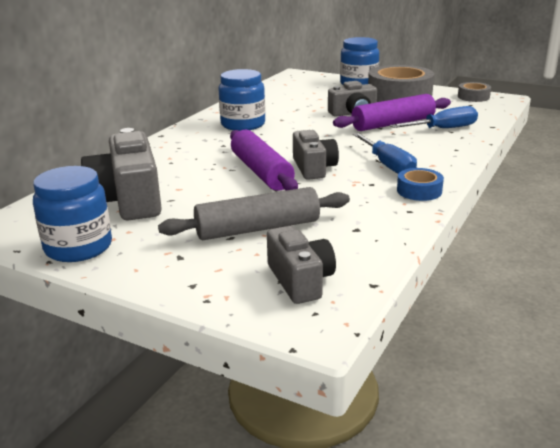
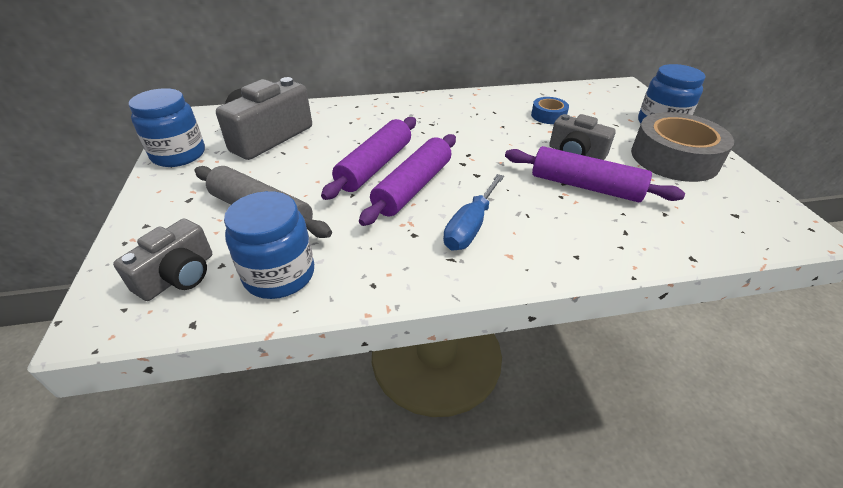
camera: 50 degrees right, 15 degrees up
blue jar [218,69,265,131] -> blue jar moved to [224,191,314,299]
grey camera [293,130,339,180] -> purple rolling pin [359,134,456,226]
blue screwdriver [390,106,478,128] -> none
blue tape [397,168,444,201] -> blue tape moved to [531,97,569,124]
grey tape [458,82,491,102] -> none

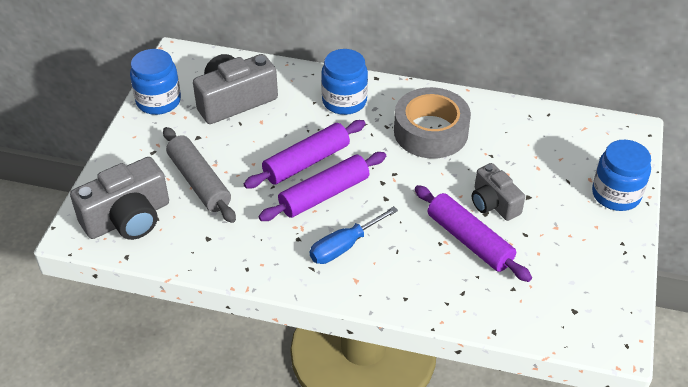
camera: 25 degrees right, 5 degrees up
grey camera [113,219,212,301] -> grey camera [70,157,169,240], size x1.60
blue jar [224,191,314,299] -> blue jar moved to [321,49,368,115]
blue tape [531,97,569,124] -> none
grey tape [631,112,734,182] -> grey tape moved to [394,87,471,159]

